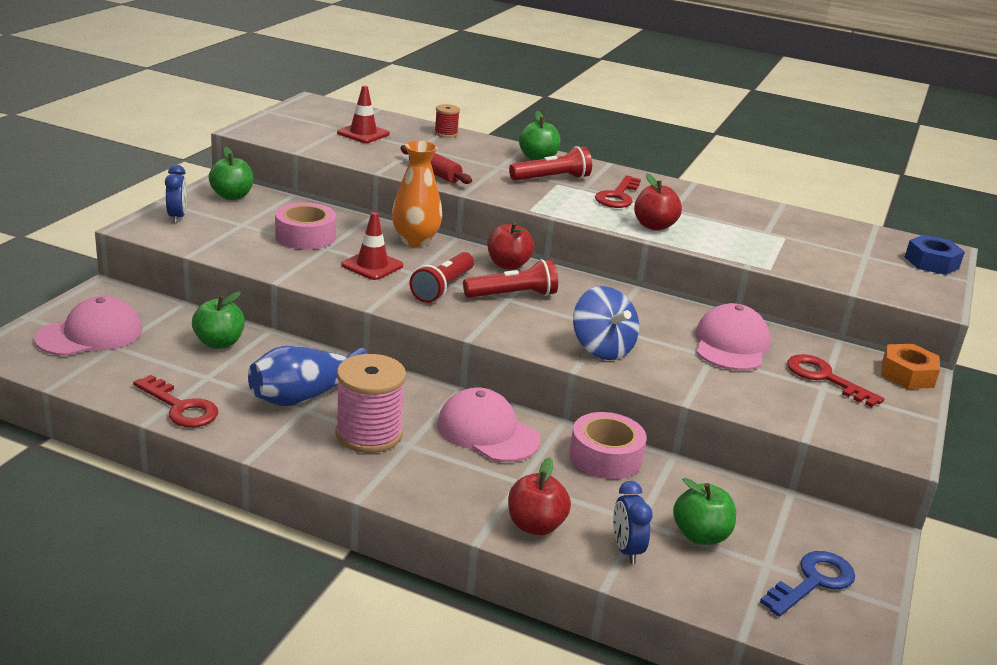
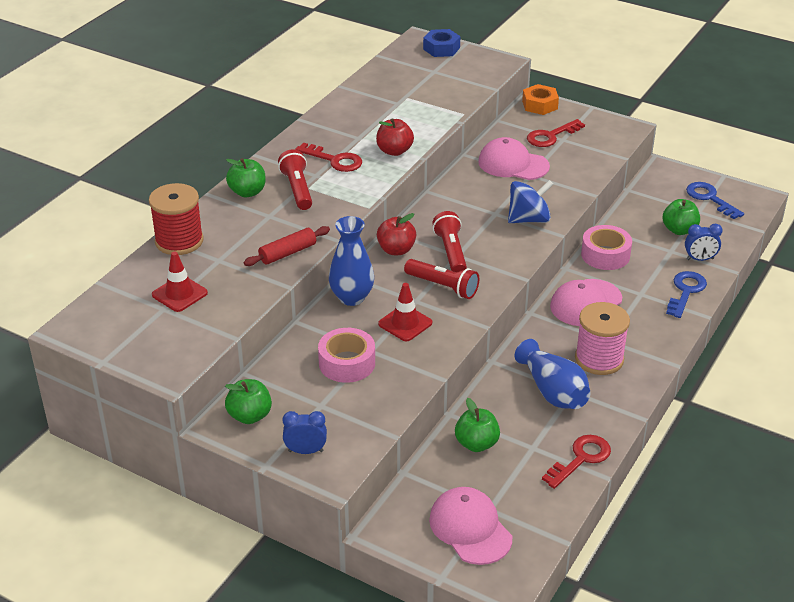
camera: 80 degrees left, 10 degrees up
orange vase [392,141,442,247] -> blue vase [329,216,374,306]
red spool [434,104,460,138] -> red spool [149,183,204,255], size x1.98
red apple [508,457,571,535] -> blue key [666,271,707,318]

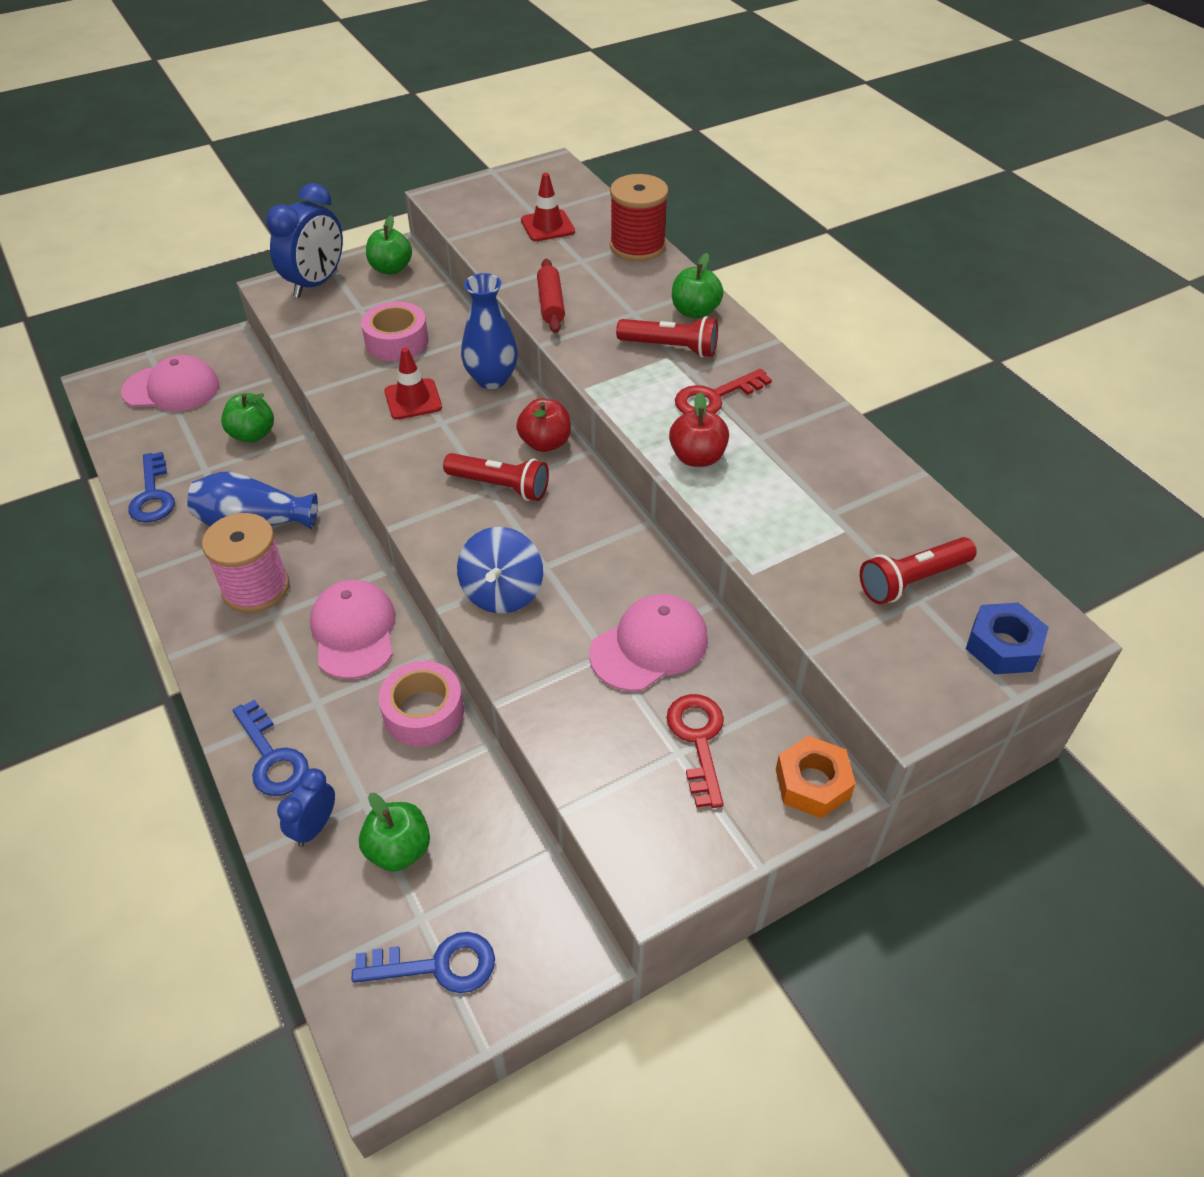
camera: 120 degrees right, 10 degrees up
blue clock [282,411,327,454] -> blue clock [266,183,343,298], size x1.86
red flashlight [404,259,479,299] -> red flashlight moved to [860,537,977,604]
red key [542,435,611,489] -> blue key [128,452,175,523]

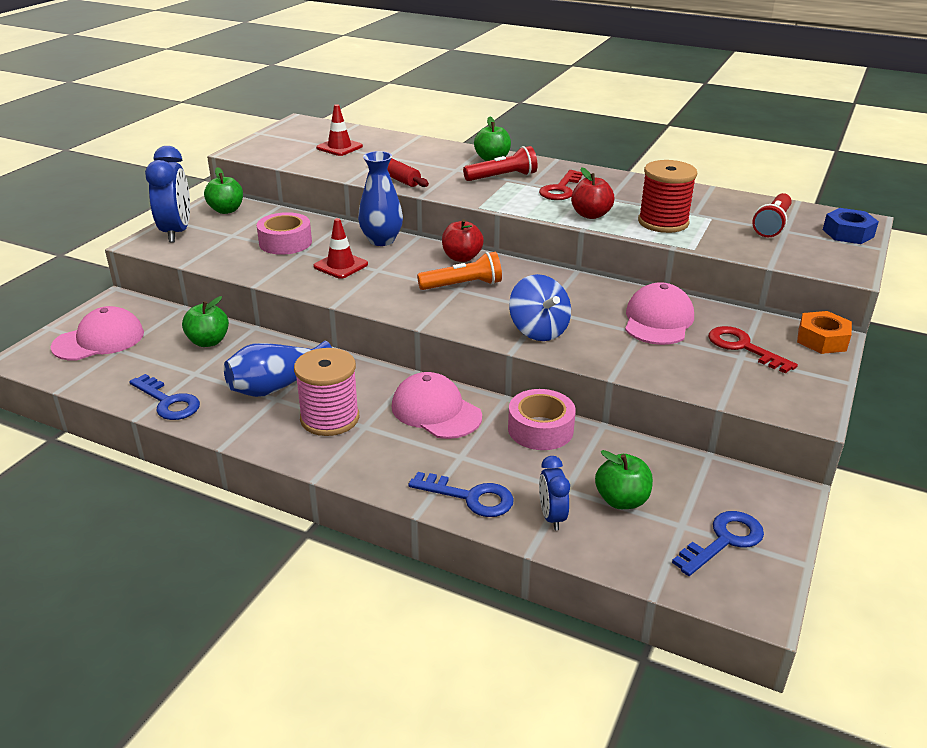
camera: 35 degrees left, 15 degrees down
red flashlight [443,453,549,501] -> orange flashlight [417,252,502,290]
red spool [610,174,669,261] -> red spool moved to [638,160,697,233]

